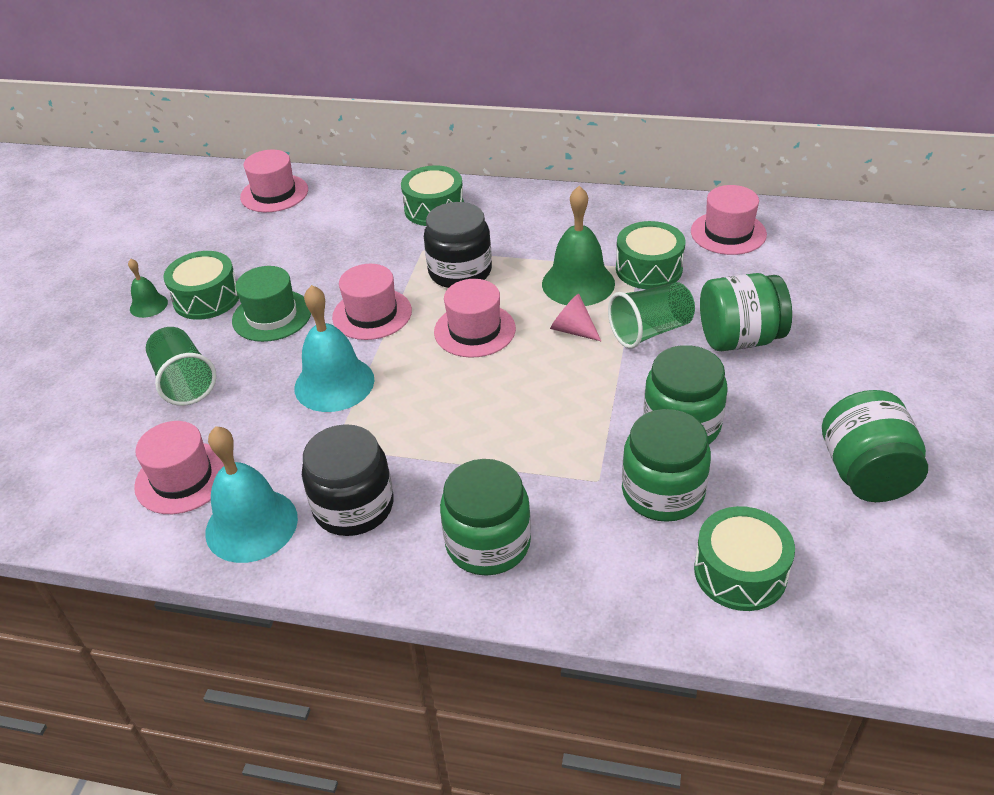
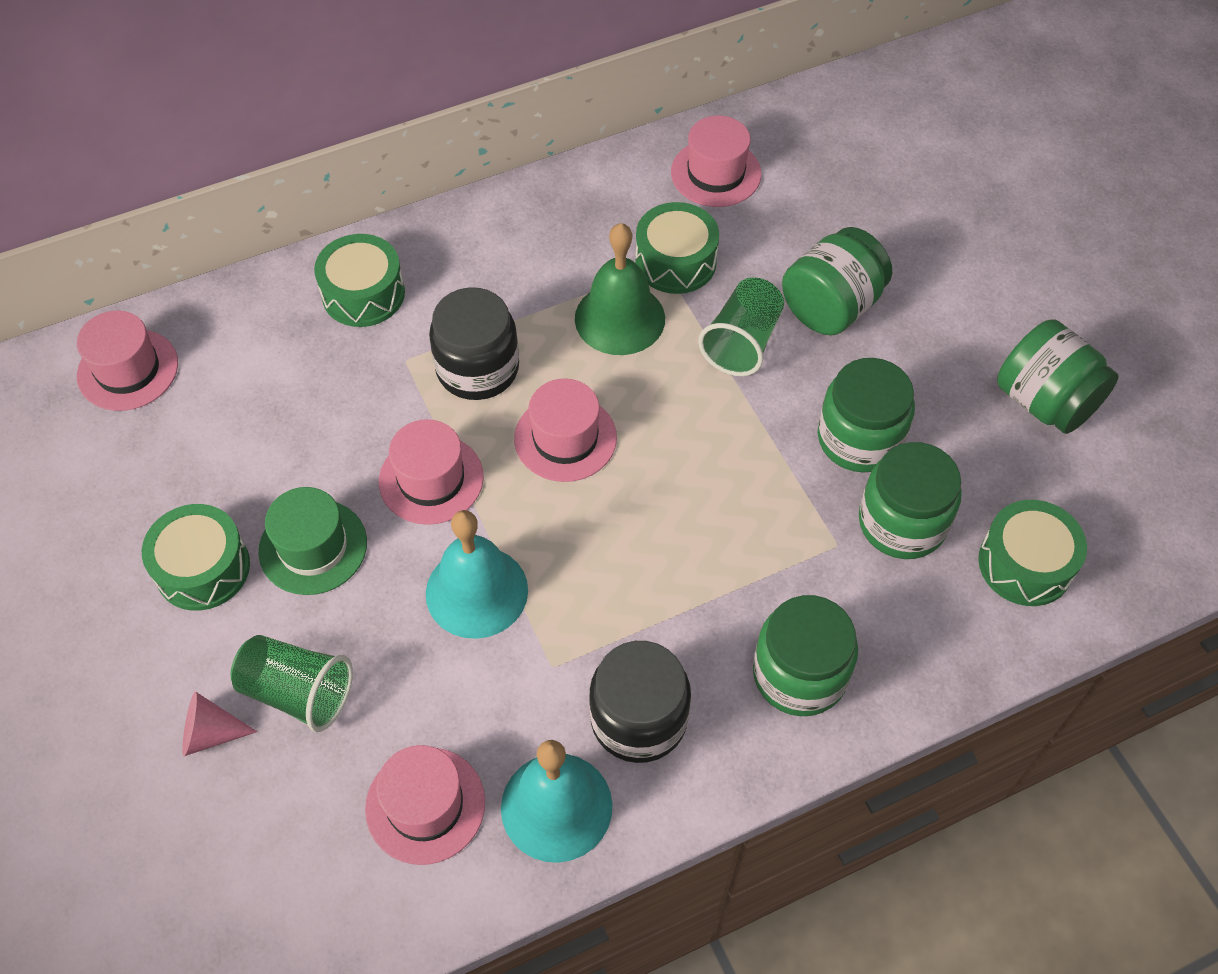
camera: 40 degrees left, 15 degrees up
green bell [128,259,168,318] -> none
pink cone [550,294,601,341] -> pink cone moved to [182,691,257,756]

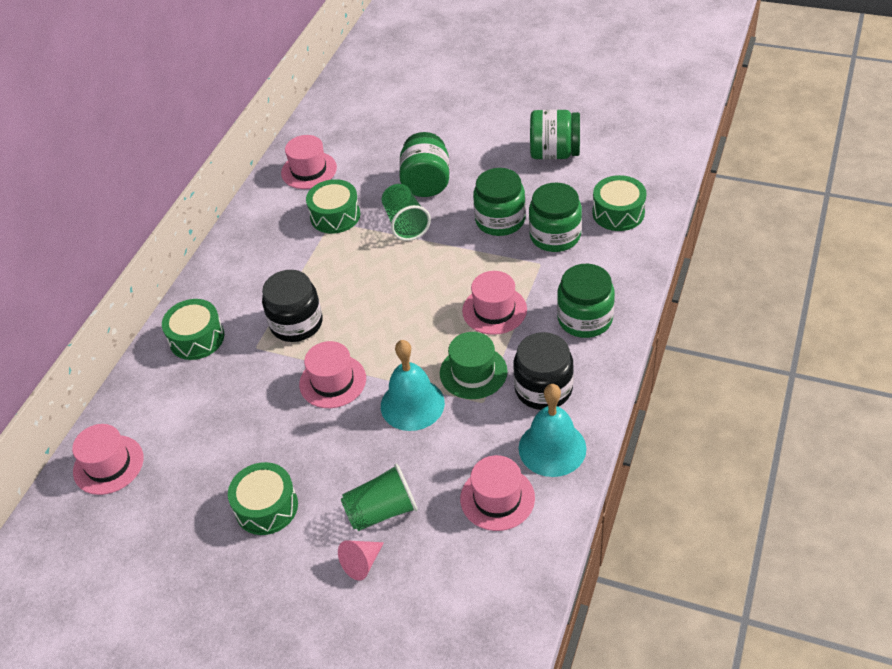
camera: 40 degrees left, 10 degrees down
green hat [258,487,367,595] -> green hat moved to [440,332,508,399]
pink hat [514,378,617,482] -> pink hat moved to [462,271,527,335]
green bell [575,223,665,355] -> none

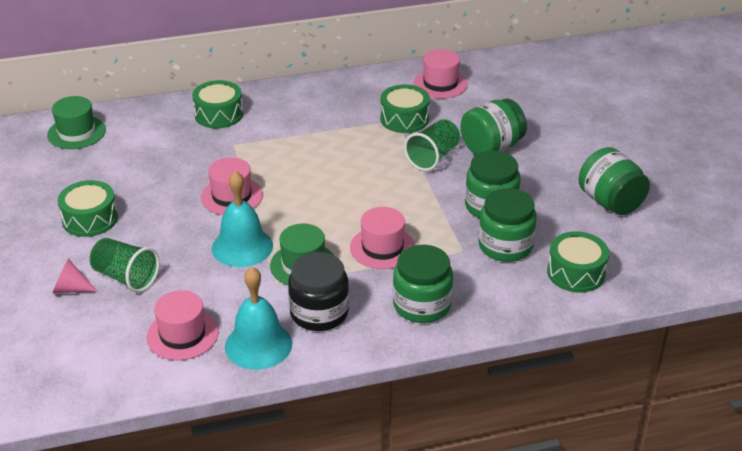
camera: 50 degrees right, 10 degrees down
pink hat [72,424,144,495] -> green hat [47,96,106,149]
black jar [262,270,323,342] -> none

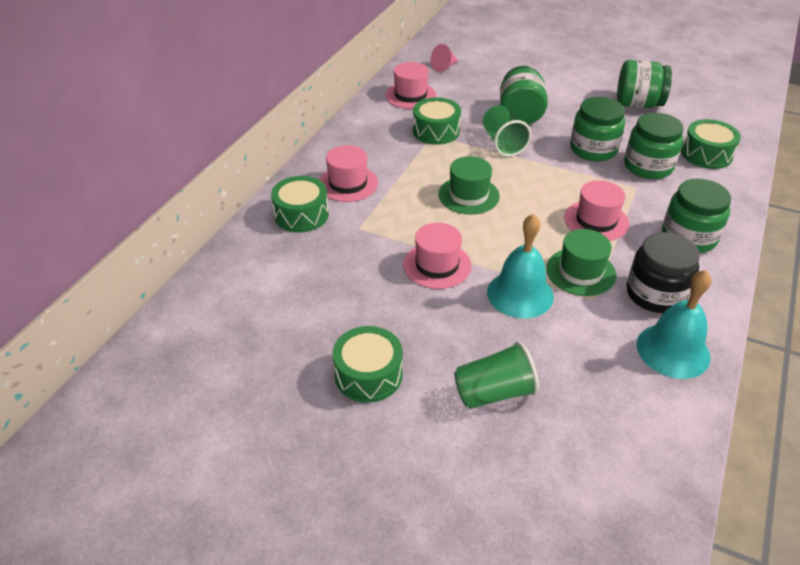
camera: 50 degrees left, 5 degrees up
green hat [47,96,106,149] -> green hat moved to [438,156,500,214]
pink cone [53,259,98,293] -> pink cone moved to [431,44,458,72]
pink hat [146,290,219,360] -> pink hat moved to [319,145,378,202]

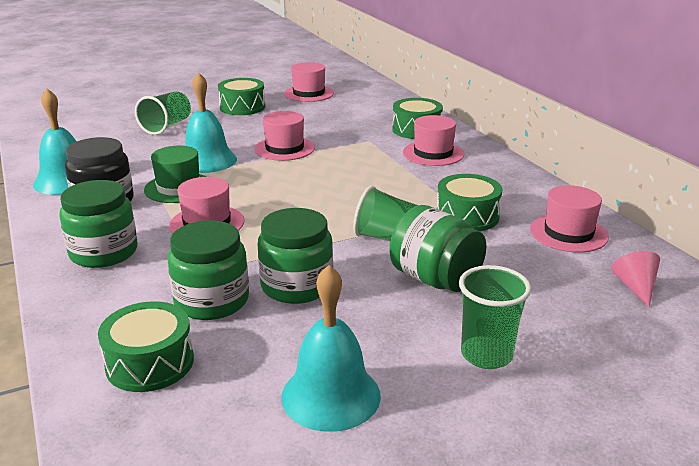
camera: 130 degrees right, 15 degrees down
green hat [438,156,500,214] -> none
green jar [617,60,672,108] -> turquoise bell [281,265,381,432]
none -> pink hat [284,62,334,102]
none -> green cup [459,265,531,369]

